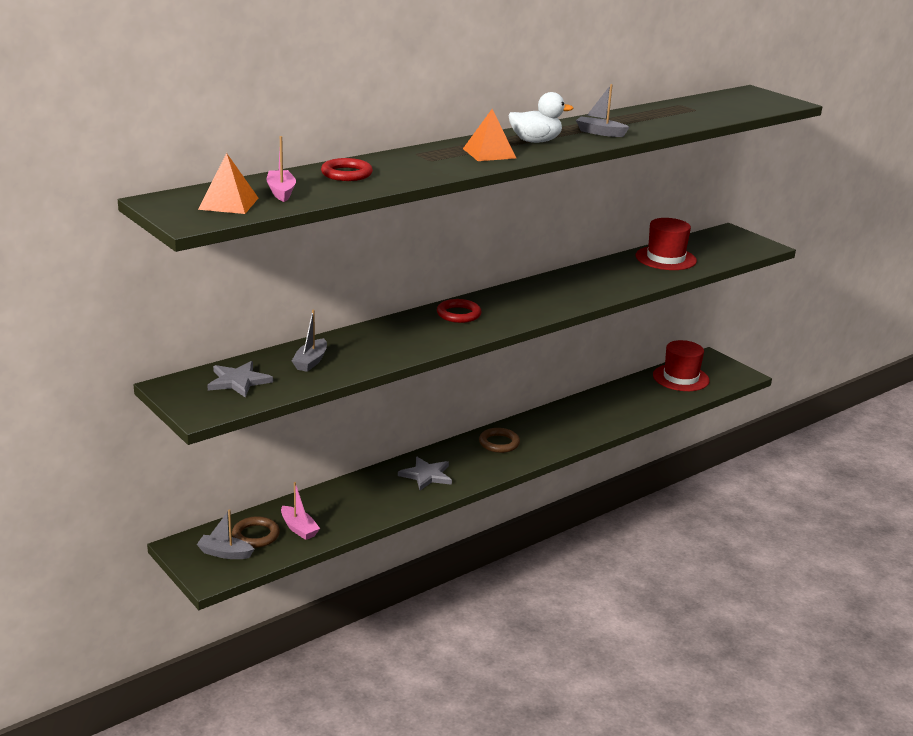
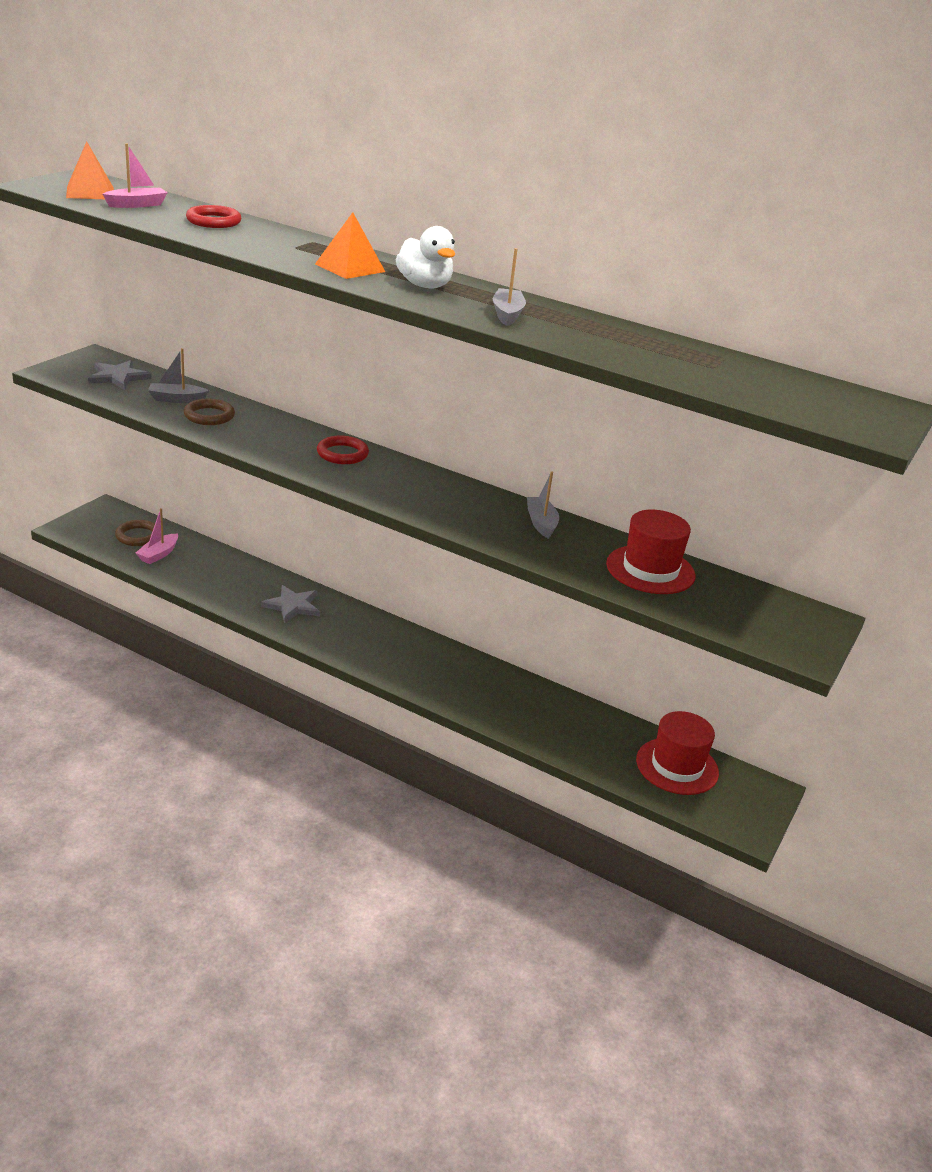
camera: 65 degrees right, 5 degrees up
grey boat [197,509,254,559] -> grey boat moved to [527,472,559,538]
brown ring [479,428,520,453] -> brown ring moved to [184,399,235,425]

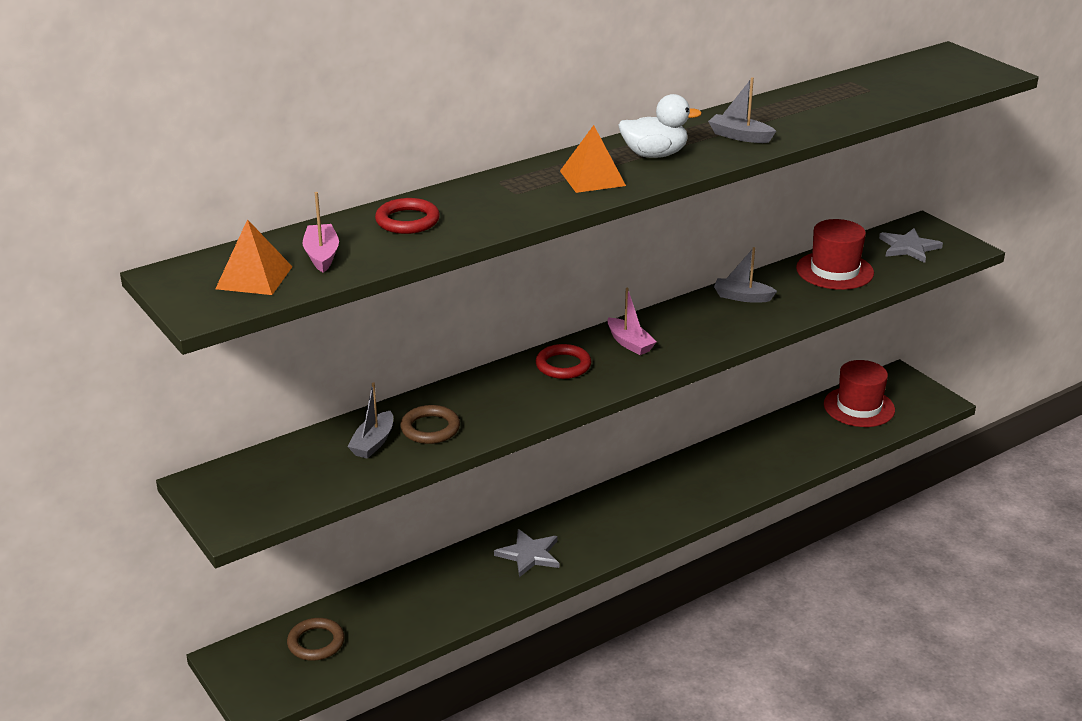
camera: 60 degrees left, 0 degrees up
grey star [88,360,152,390] -> grey star moved to [879,228,943,263]
pink boat [136,508,178,564] -> pink boat moved to [607,288,657,355]

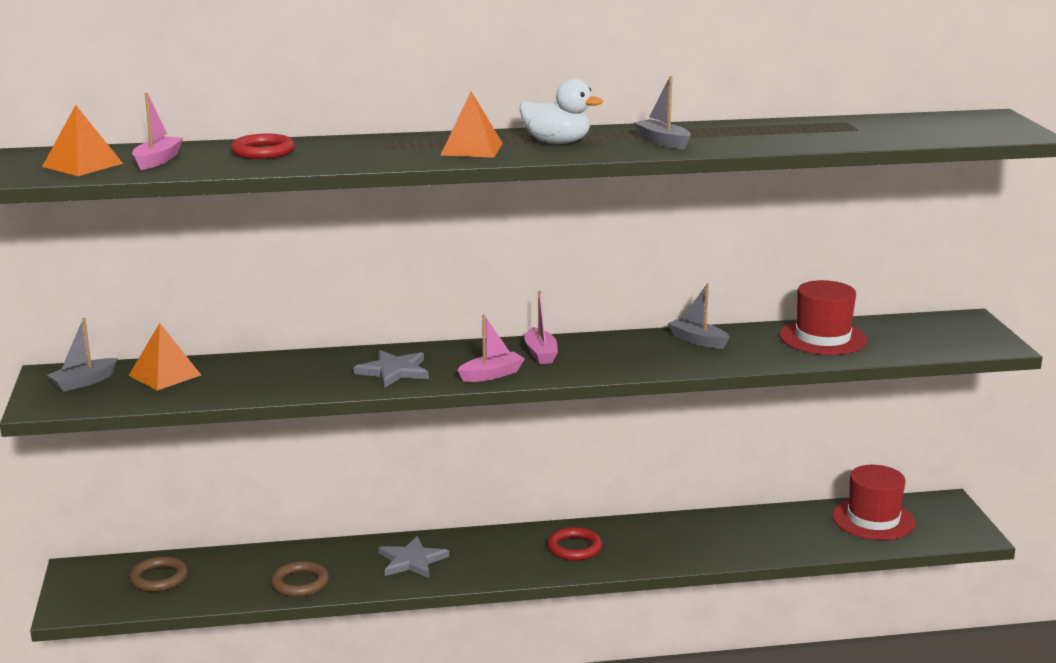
camera: 25 degrees right, 10 degrees down
grey boat [347,382,393,459] -> grey boat moved to [47,318,118,392]
brown ring [400,405,460,444] -> brown ring moved to [271,561,329,597]
red ring [536,344,591,379] -> red ring moved to [547,527,602,561]
grey star [879,228,943,263] -> grey star moved to [353,350,429,388]
none -> orange pyramid [128,323,201,390]
none -> pink boat [458,315,525,382]

